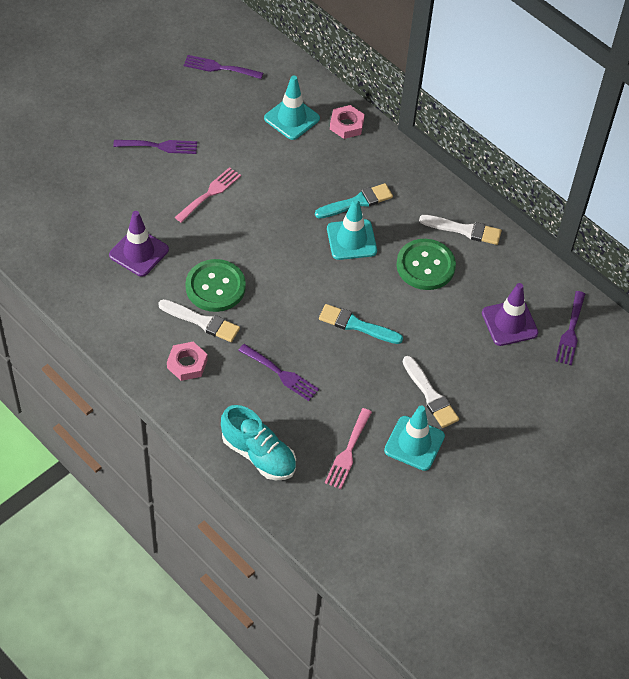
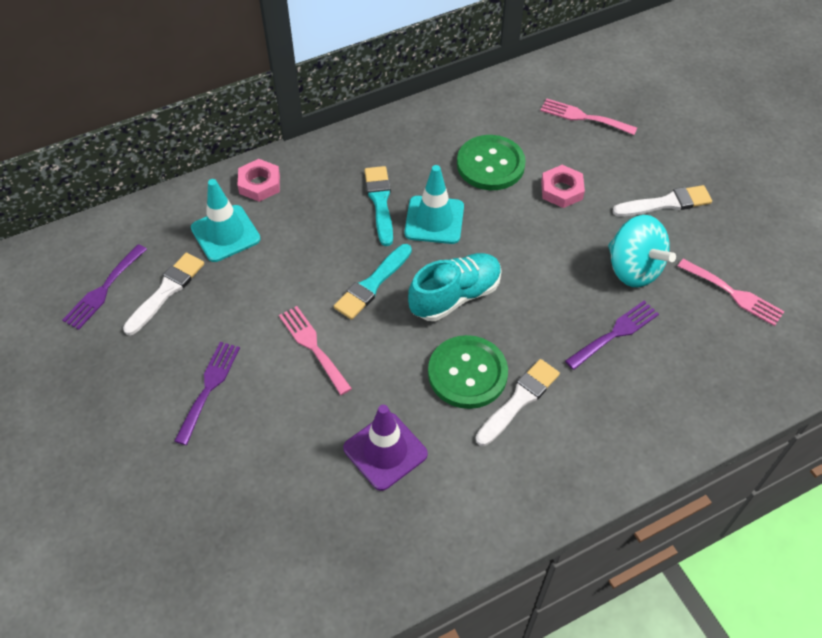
camera: 70 degrees left, 0 degrees up
pink nut [167,342,208,381] -> pink nut moved to [541,165,585,208]
turquoise shoe [221,405,296,480] -> turquoise shoe moved to [408,253,502,321]
turquoise brush [319,304,403,344] -> turquoise brush moved to [334,244,412,320]
turquoise traffic cone [384,406,445,471] -> none
white brush [419,215,502,245] -> white brush moved to [123,253,204,335]
purple traffic cone [482,283,539,346] -> pink fork [540,98,637,135]
purple fork [555,291,585,365] -> none
none -> turquoise spinning top [608,215,676,287]

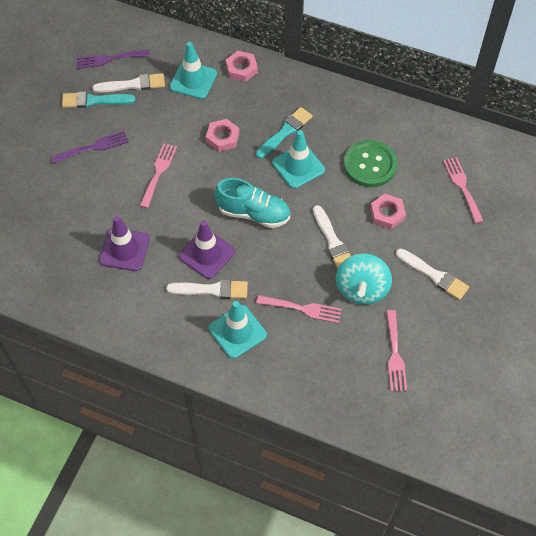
camera: 50 degrees right, 5 degrees up
turquoise brush [334,244,412,320] -> turquoise brush moved to [62,92,135,108]
green button [428,335,508,409] -> purple traffic cone [179,220,235,279]
purple fork [565,301,659,370] -> pink fork [256,295,342,323]
none -> pink nut [206,119,239,152]
none -> turquoise traffic cone [209,301,267,359]
none -> white brush [313,205,351,269]

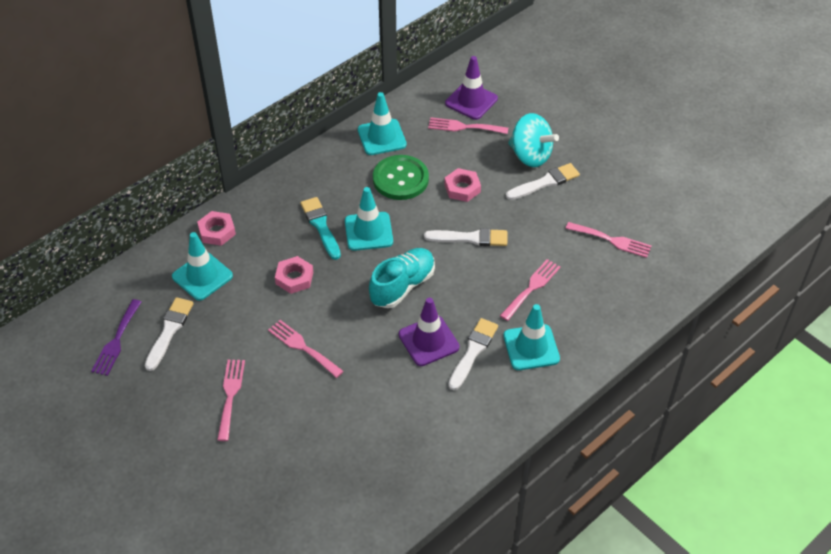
camera: 65 degrees left, 10 degrees down
purple fork [51,131,129,163] -> pink fork [217,359,245,441]
turquoise brush [62,92,135,108] -> none
purple traffic cone [99,216,150,271] -> purple traffic cone moved to [445,56,498,120]
turquoise spinning top [336,253,392,305] -> turquoise spinning top moved to [508,113,559,167]
none -> turquoise traffic cone [358,92,407,155]

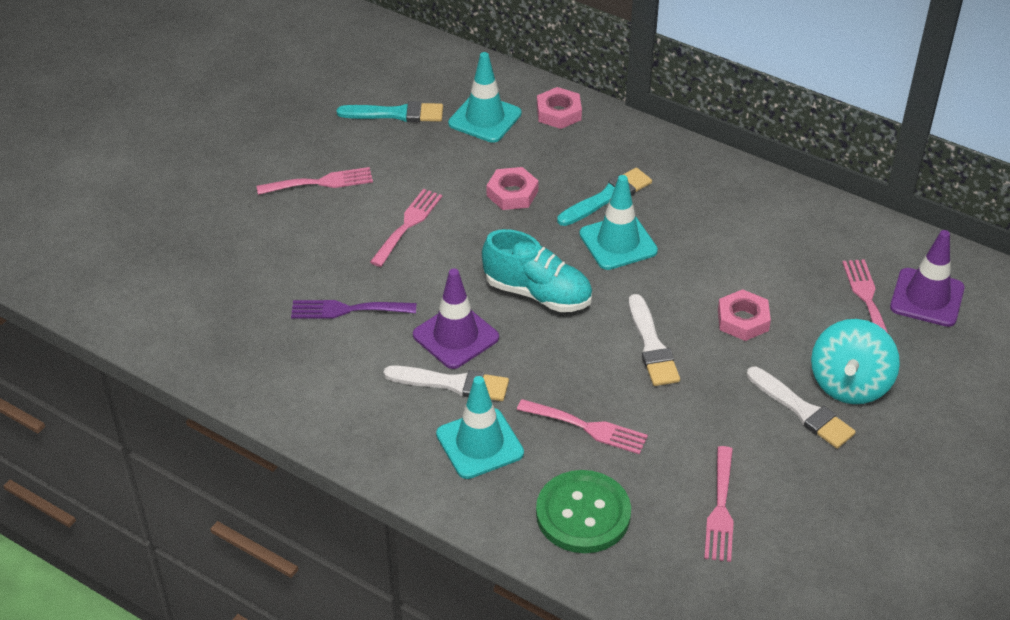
camera: 75 degrees right, 5 degrees down
purple fork [91,299,141,376] -> purple fork moved to [291,300,416,319]
white brush [145,297,194,371] -> turquoise brush [337,101,443,122]
turquoise traffic cone [358,92,407,155] -> none
green button [373,155,429,200] -> green button moved to [536,470,631,553]

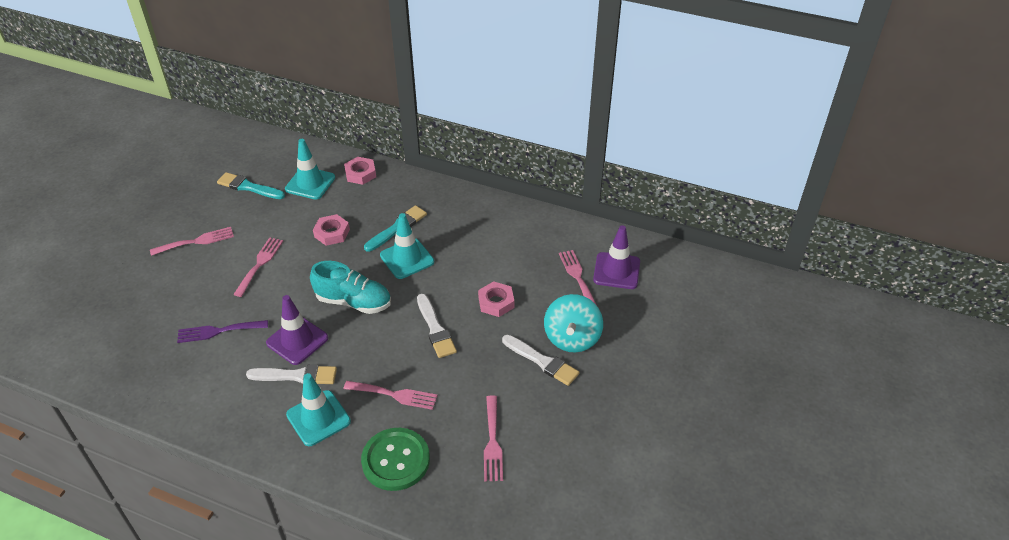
camera: 10 degrees left, 0 degrees up
turquoise brush [337,101,443,122] -> turquoise brush turned 150 degrees counterclockwise [217,172,285,199]

